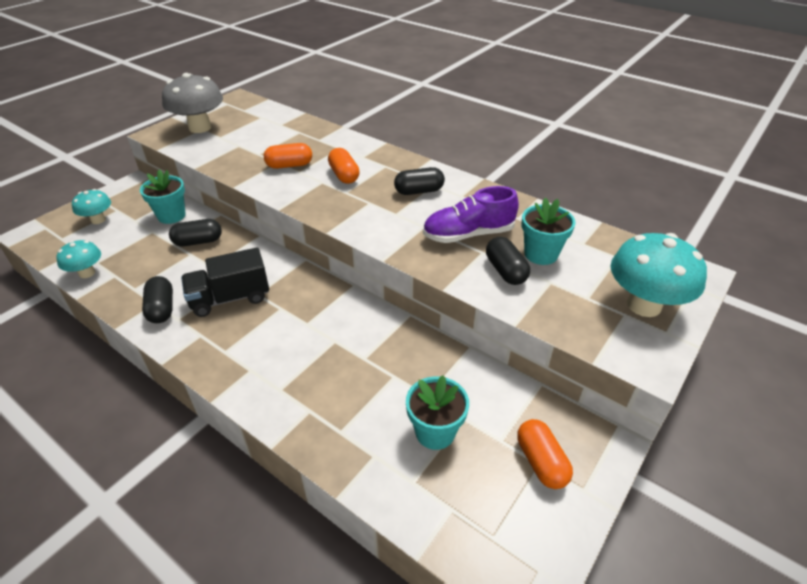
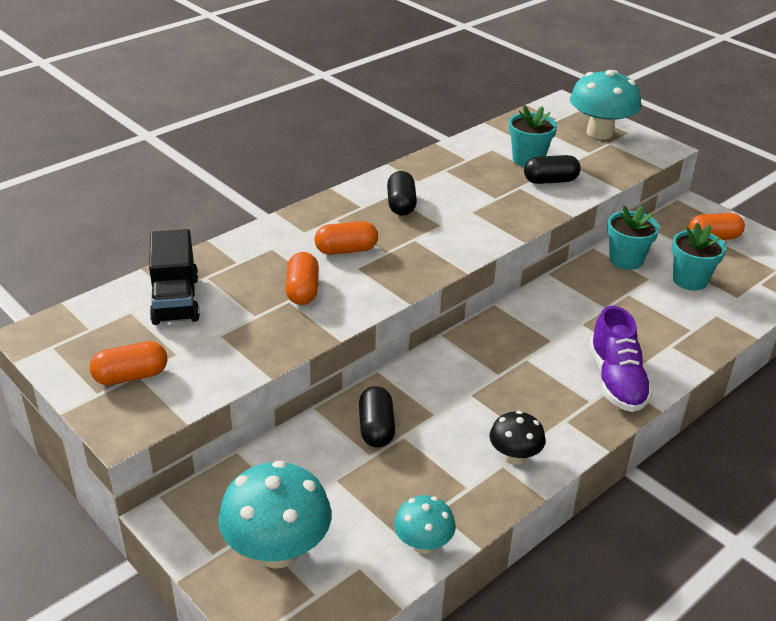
camera: 80 degrees left, 5 degrees down
turquoise mushroom [72,189,111,224] -> turquoise mushroom [218,460,331,569], size x1.78
turquoise flower pot [140,169,186,224] -> turquoise flower pot moved to [607,206,660,270]
black capsule [142,276,173,323] -> black mushroom [489,411,545,465]
grey mushroom [162,73,223,133] -> orange capsule [90,341,167,385]
black truck [181,247,269,317] -> black truck moved to [149,229,200,325]
purple shoe [423,186,519,243] -> purple shoe moved to [589,306,653,412]

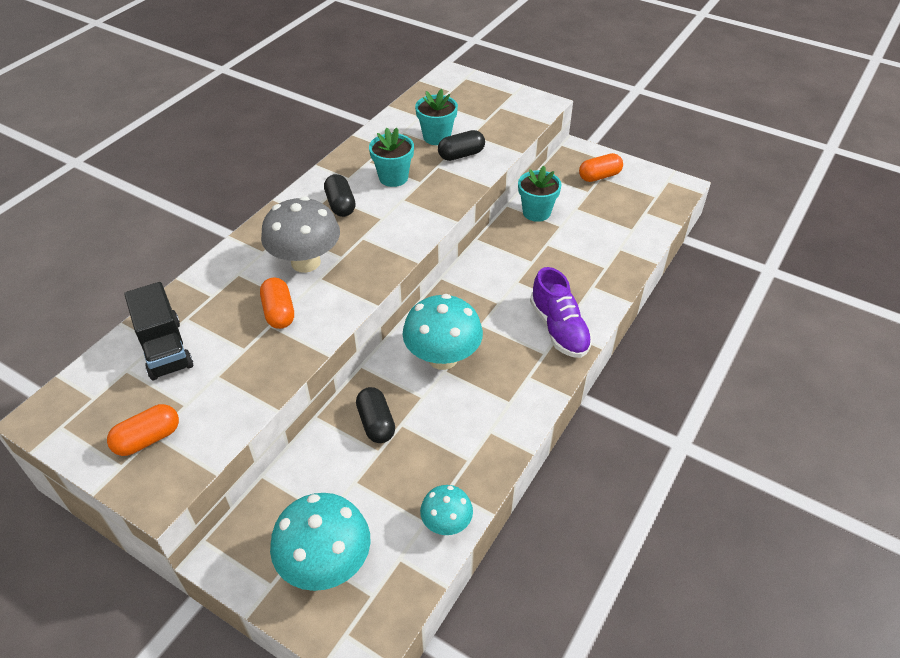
camera: 15 degrees left, 10 degrees up
orange capsule [315,221,378,255] -> grey mushroom [261,196,340,273]
black mushroom [489,411,545,465] -> none
turquoise mushroom [570,70,641,140] -> turquoise mushroom moved to [402,294,483,370]
turquoise flower pot [672,223,726,291] -> turquoise flower pot moved to [369,127,414,187]

